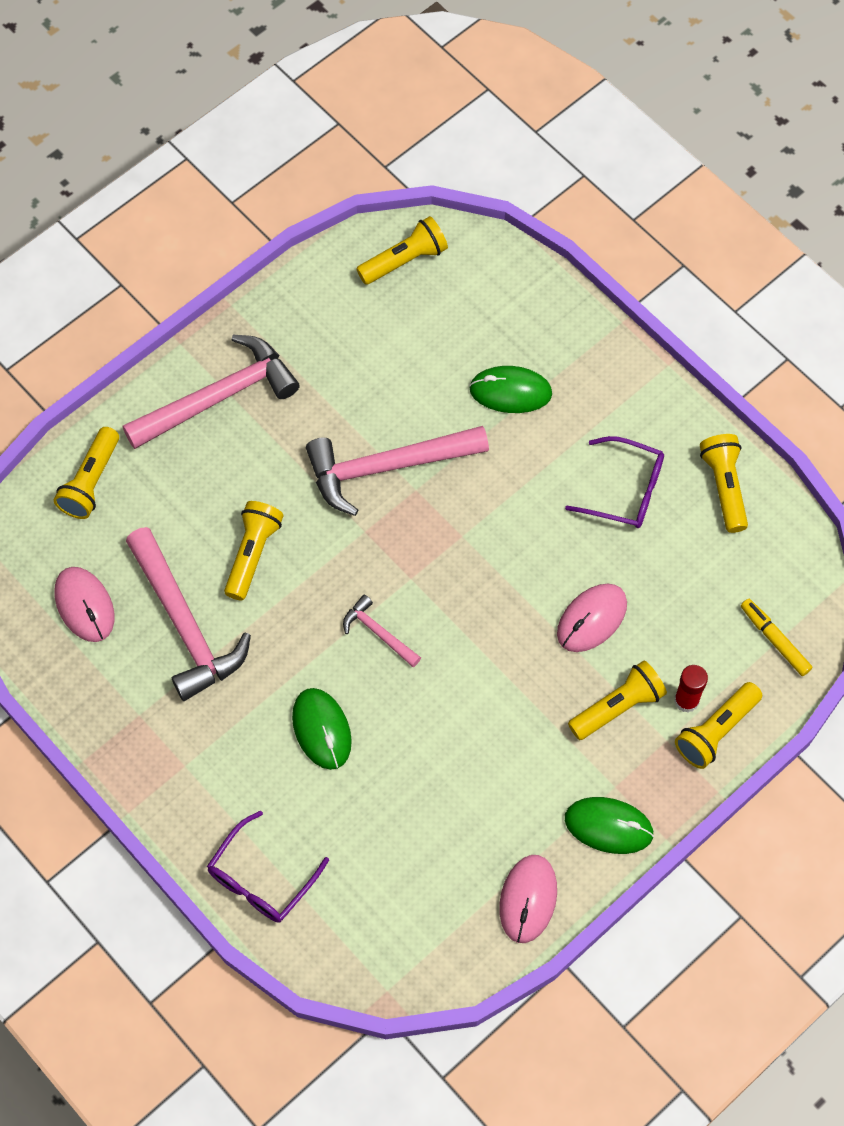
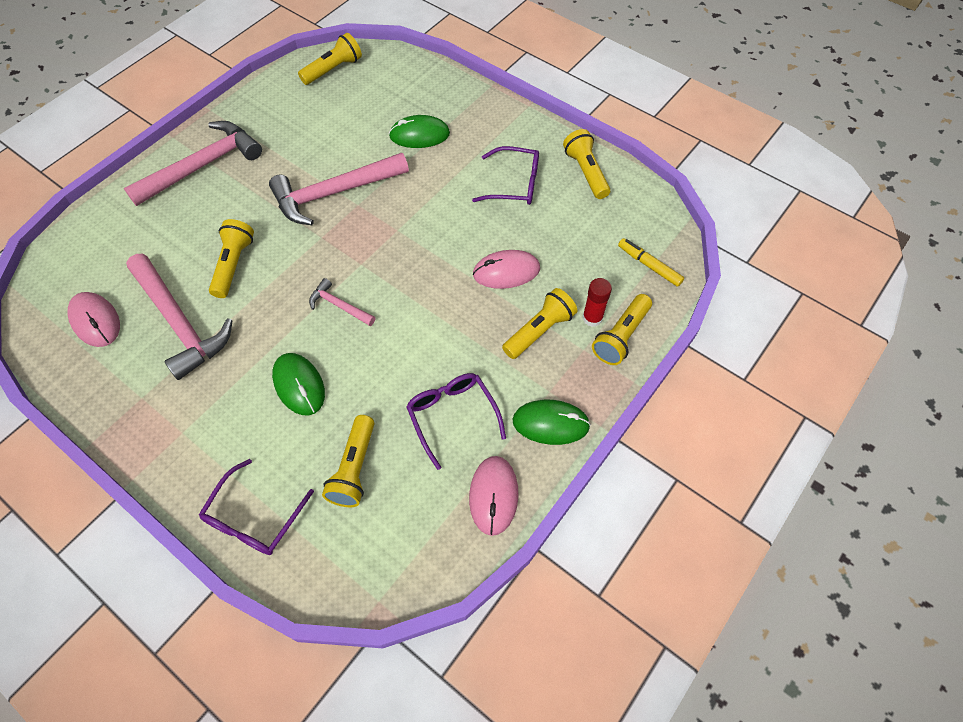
camera: 10 degrees left, 5 degrees down
yellow flashlight [54,427,119,519] -> yellow flashlight moved to [322,415,374,507]
pink mouse [557,584,627,652] -> pink mouse turned 45 degrees clockwise [473,250,540,289]
none -> purple glasses [406,373,506,470]

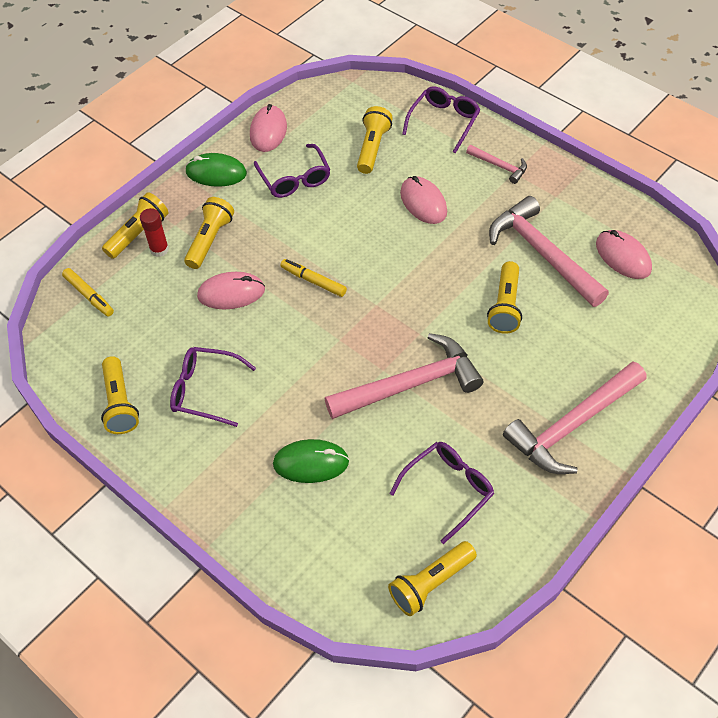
camera: 175 degrees left, 5 degrees down
green mouse [272,353,325,415] -> pink mouse [400,176,447,224]
pink hammer [309,278,376,326] -> pink hammer moved to [466,145,527,184]
yellow flashlight [502,288,577,359] -> yellow flashlight turned 150 degrees clockwise [184,197,234,269]
none -> yellow marker [280,259,347,297]
none -> purple glasses [389,442,494,544]

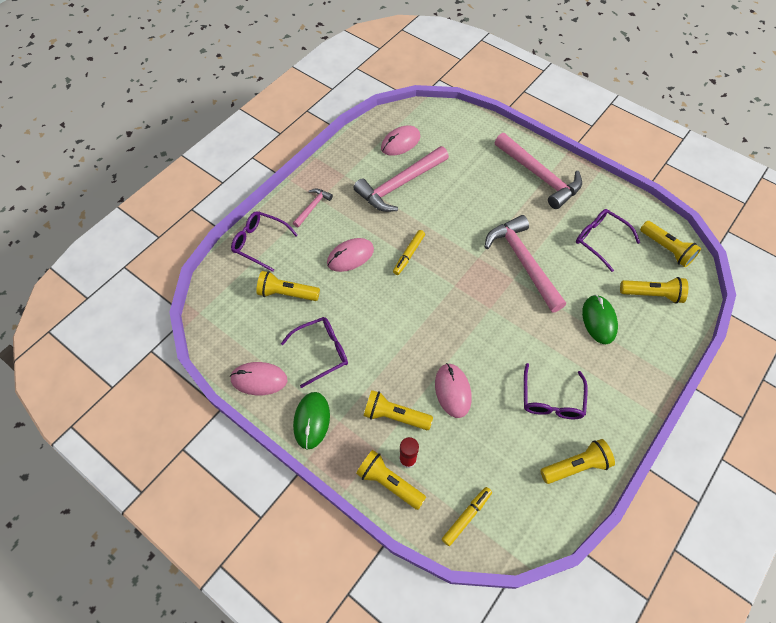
camera: 95 degrees left, 5 degrees up
yellow marker [280,259,347,297] -> yellow marker moved to [393,230,425,275]
yellow flashlight [487,261,522,334] -> yellow flashlight moved to [620,277,688,304]

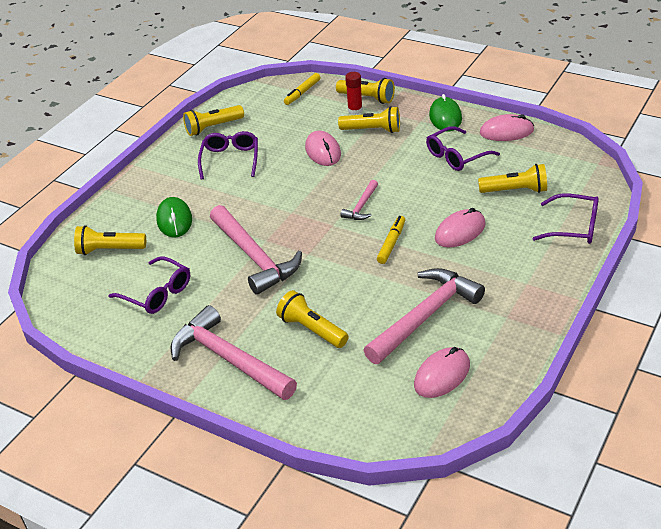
camera: 175 degrees right, 20 degrees down
pink hammer [293,189,333,228] -> pink hammer moved to [340,180,378,220]
yellow flashlight [640,221,701,267] -> yellow flashlight moved to [276,290,349,348]

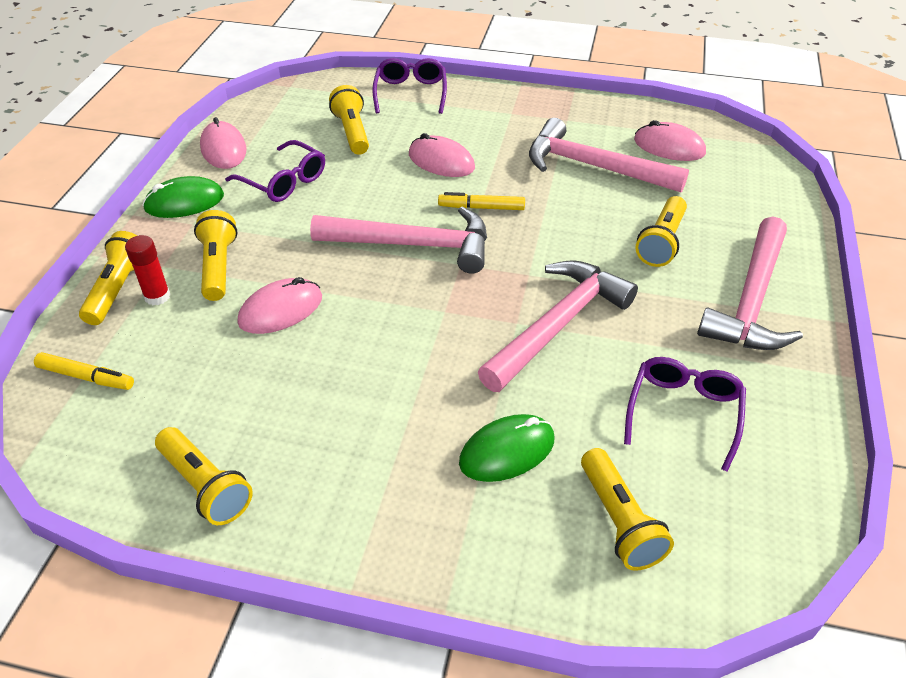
camera: 110 degrees left, 5 degrees up
purple glasses [198,131,258,180] -> none
pink hammer [340,180,378,220] -> pink hammer [310,206,487,274], size x2.07

